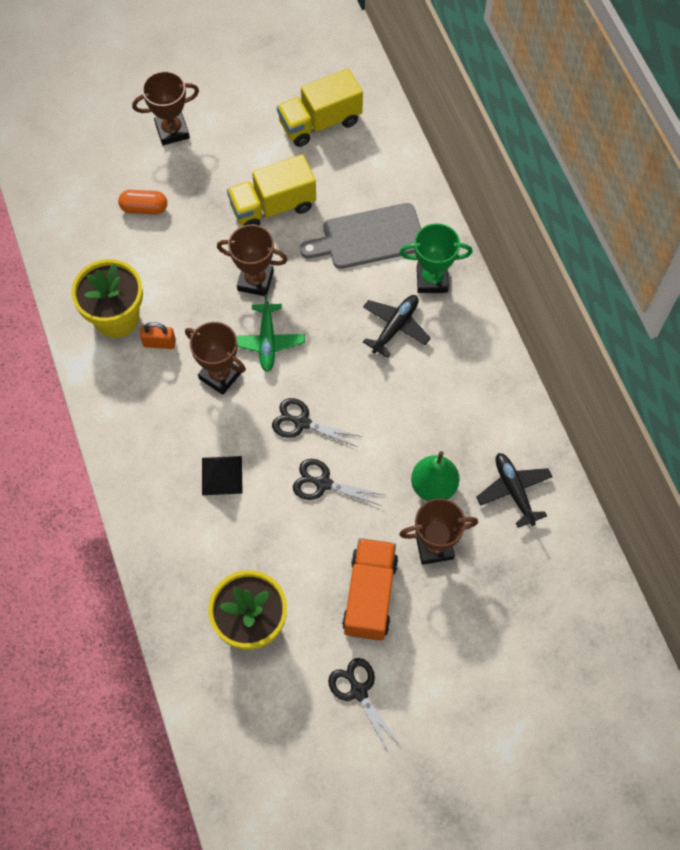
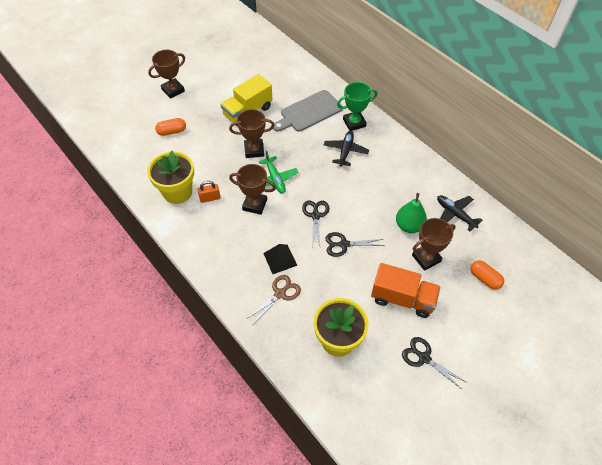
camera: 20 degrees left, 10 degrees down
black scissors [272,398,362,447] -> black scissors turned 90 degrees clockwise [302,201,329,247]
yellow truck [277,68,363,147] -> none
orange truck [342,538,398,640] -> orange truck turned 120 degrees clockwise [371,263,440,318]
none -> brown scissors [246,275,301,324]
none -> orange capsule [470,260,504,290]

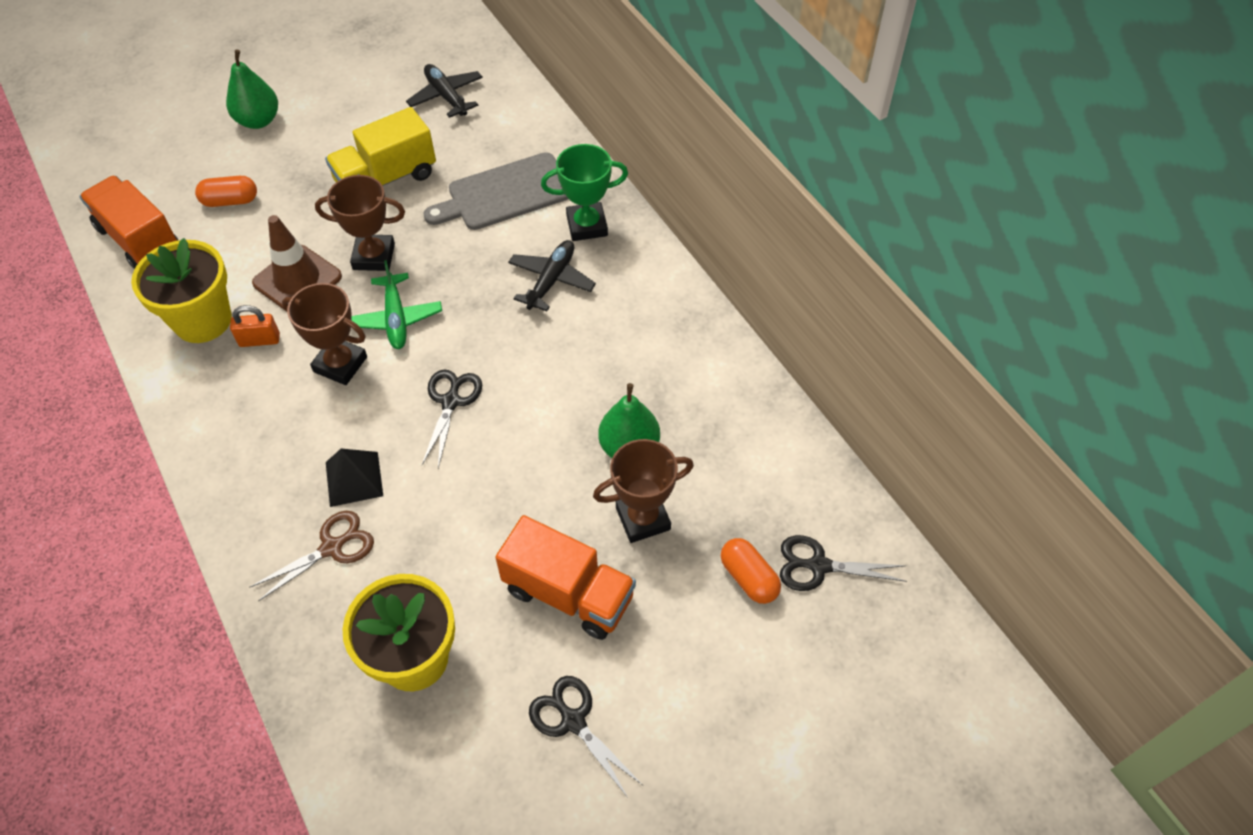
camera: 10 degrees right, 0 degrees up
brown trophy [148,50,185,99] -> green pear [226,49,278,129]
black scissors [326,232,385,257] -> black scissors moved to [780,535,907,591]
black plane [437,195,483,231] -> black plane moved to [406,64,483,118]
none -> orange truck [80,176,178,269]
none -> brown traffic cone [252,215,342,310]

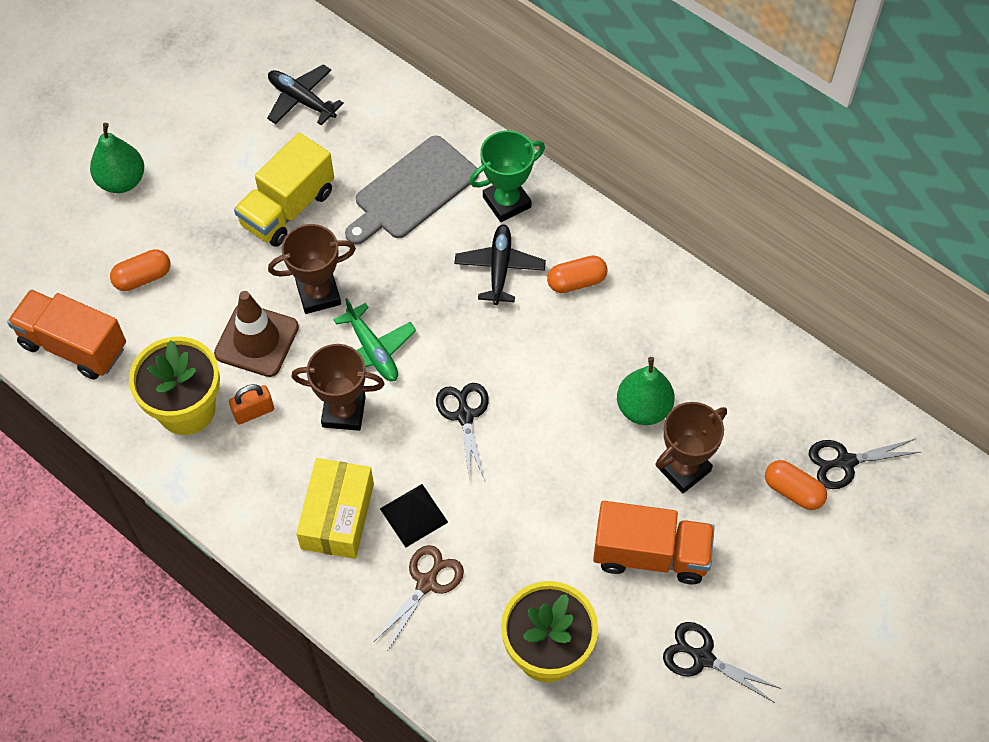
camera: 20 degrees left, 5 degrees up
none -> yellow box [296,458,374,559]
none -> orange capsule [547,255,608,293]

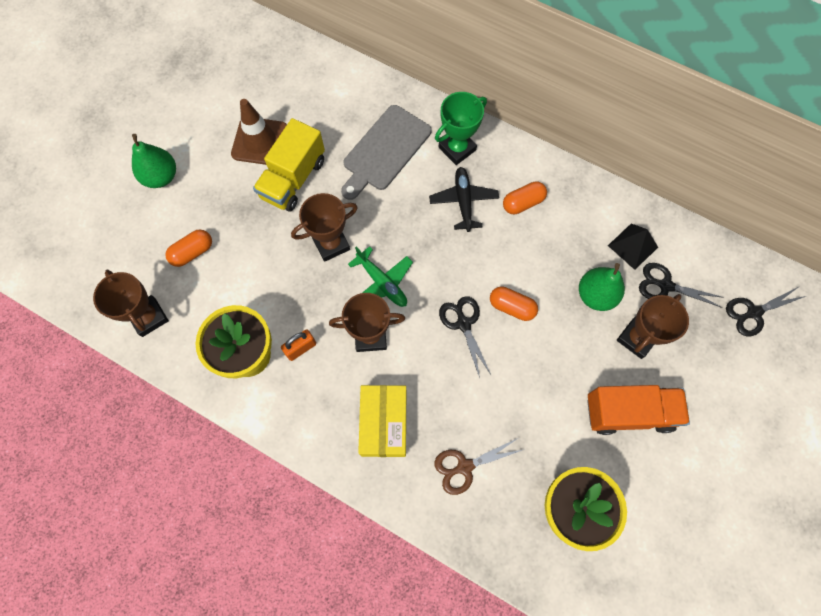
camera: 10 degrees left, 10 degrees up
orange truck [7,289,126,380] -> brown trophy [93,270,169,337]
brown traffic cone [214,291,299,377] -> brown traffic cone moved to [231,99,287,165]
black plane [267,64,344,125] -> none
brown scissors [375,545,464,650] -> brown scissors turned 135 degrees counterclockwise [434,438,522,495]
black pyramid [380,484,448,548] -> black pyramid moved to [608,224,658,270]
black scissors [663,622,782,703] -> black scissors moved to [639,263,724,308]
orange capsule [765,460,827,510] -> orange capsule moved to [490,286,538,321]

